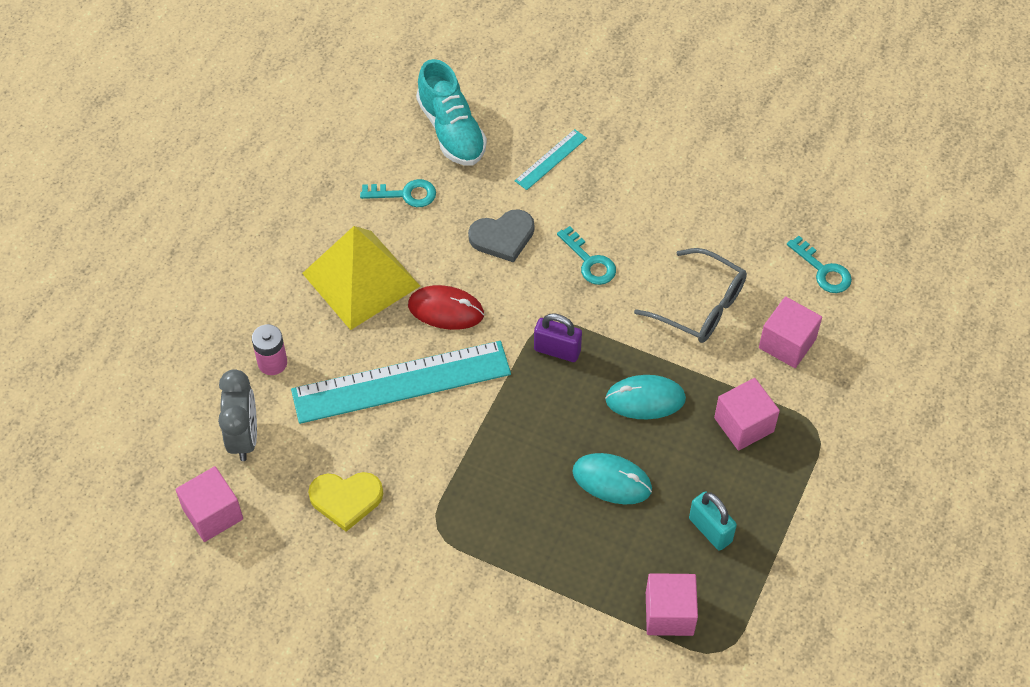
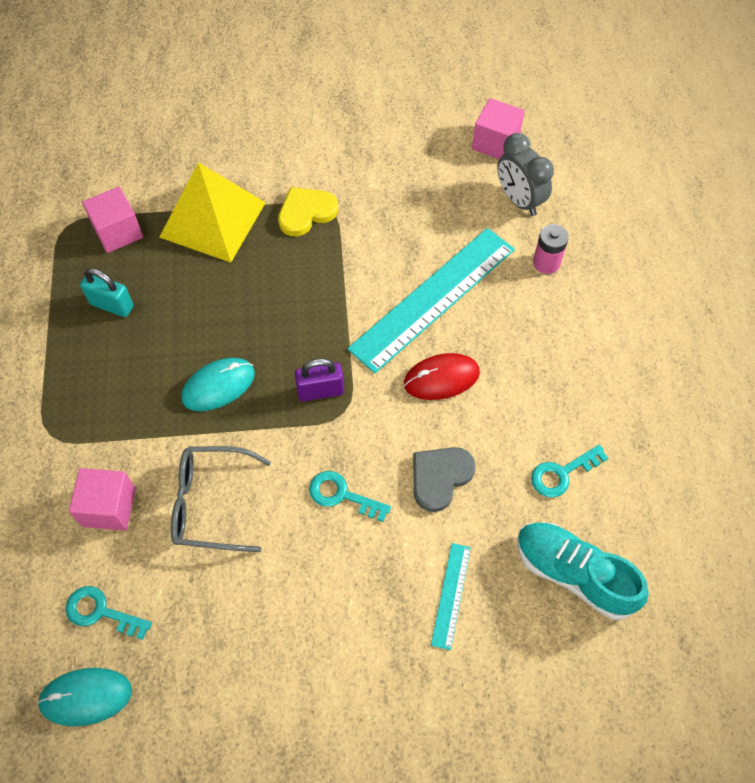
camera: 150 degrees right, 5 degrees up
yellow pyramid [302,226,420,330] -> yellow pyramid moved to [159,162,266,263]
yellow heart [308,472,383,532] -> yellow heart moved to [278,187,338,236]
turquoise mouse [572,453,652,504] -> turquoise mouse moved to [37,668,132,726]
pink cube [714,378,780,450] -> none

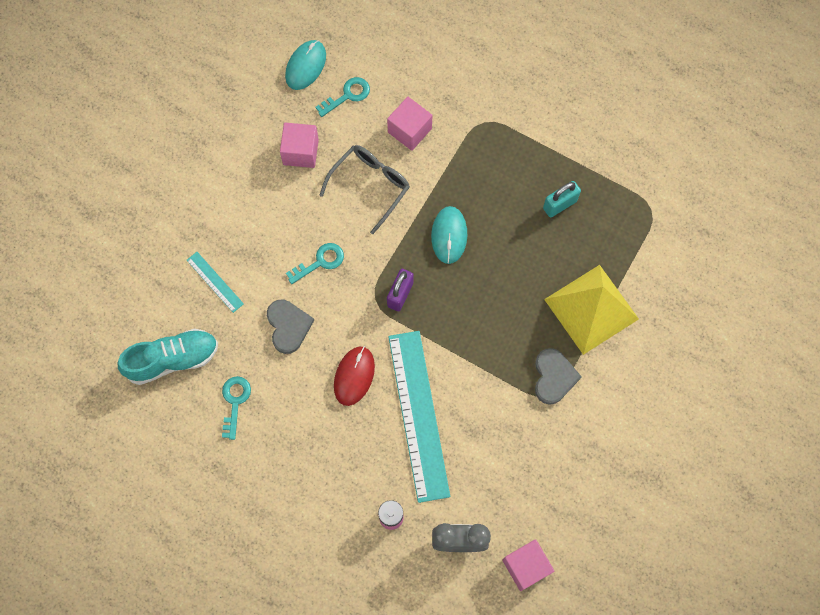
camera: 125 degrees right, 10 degrees up
pink cube [82,186,143,253] -> pink cube moved to [280,123,319,168]
yellow heart [278,187,338,236] -> grey heart [535,348,582,405]

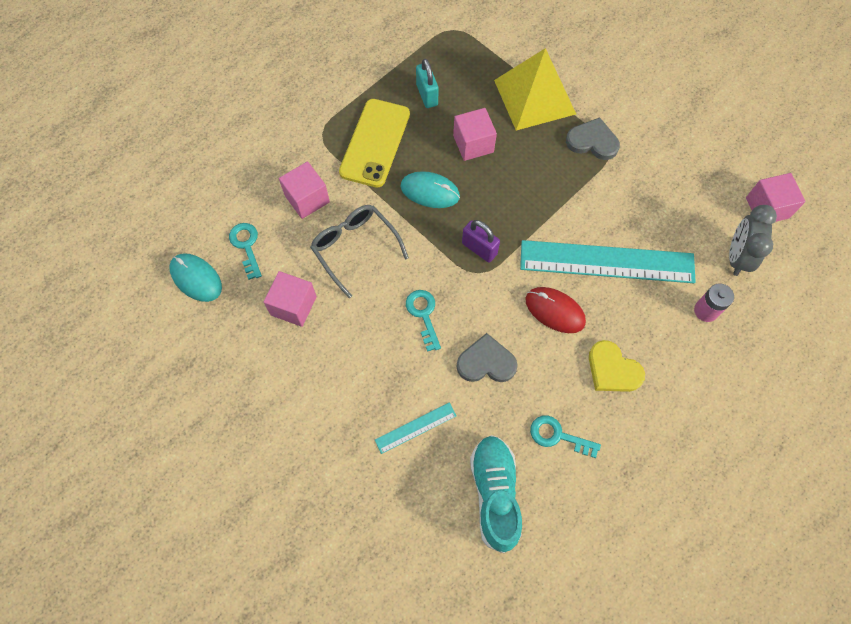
camera: 75 degrees left, 5 degrees down
none -> yellow phone [339,99,410,188]
none -> pink cube [453,108,497,161]
none -> yellow heart [589,340,645,392]

